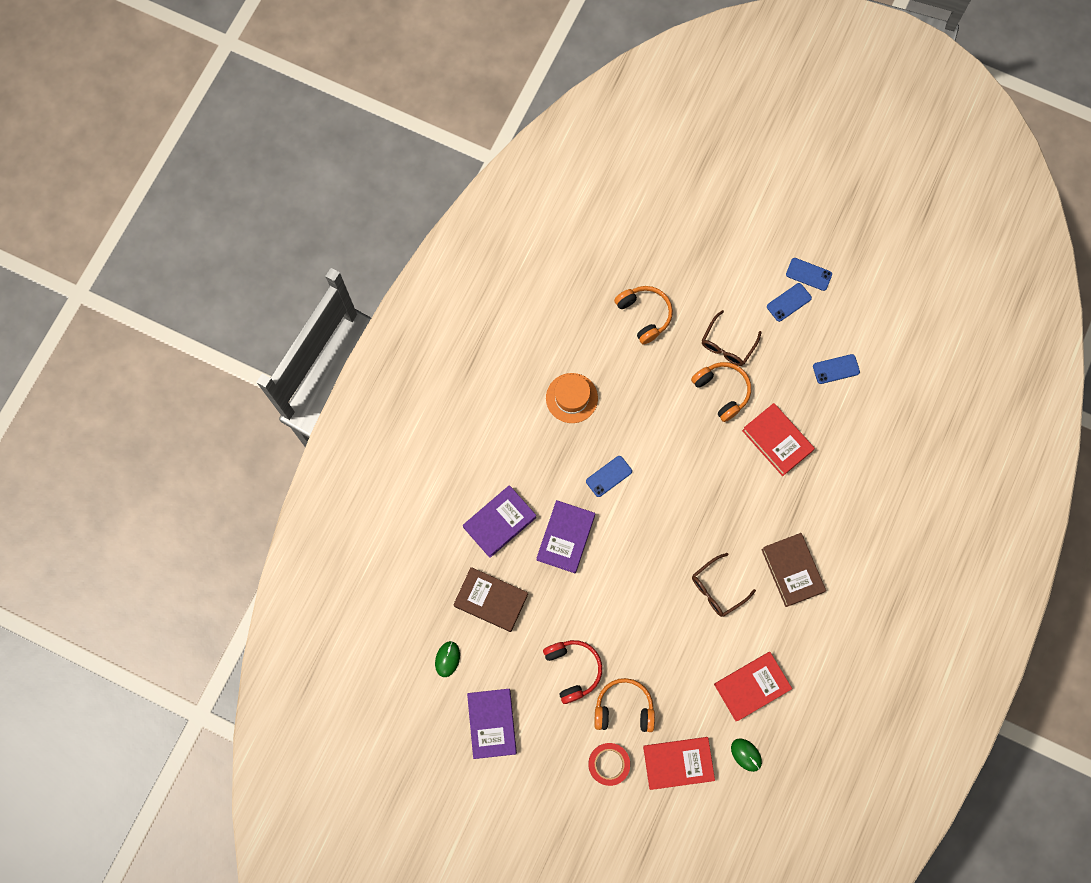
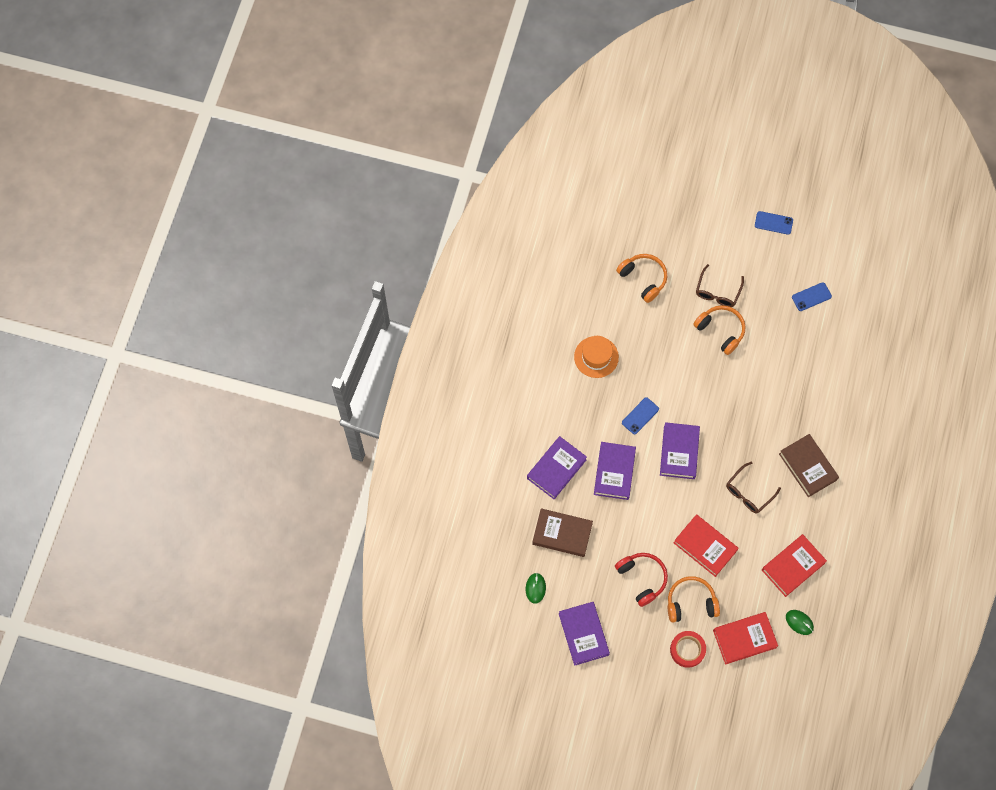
camera: 10 degrees left, 5 degrees down
red book [742,403,815,476] -> red book moved to [674,514,739,577]
blue phone [767,283,812,322] -> none
none -> purple book [660,422,700,479]

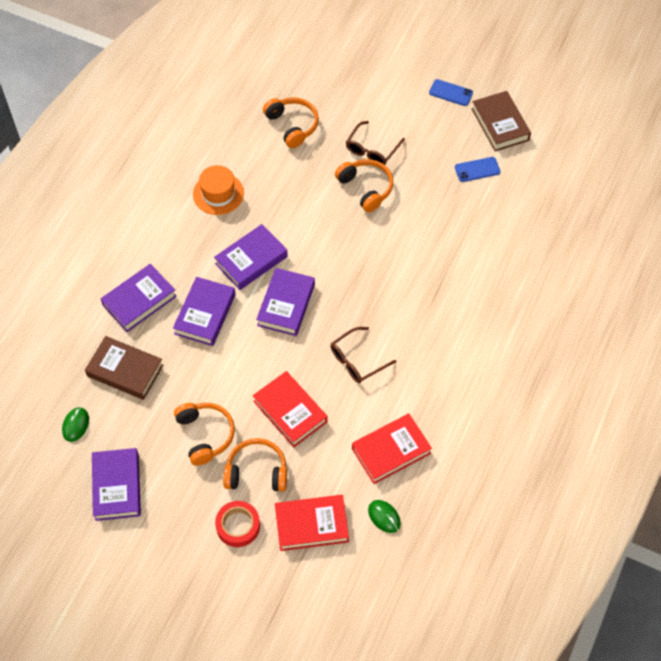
camera: 10 degrees right, 10 degrees down
red headphones [615,553,668,607] -> orange headphones [174,403,235,466]
blue phone [622,397,659,434] -> purple book [214,224,288,290]
brown book [779,434,839,497] -> brown book moved to [472,91,531,151]

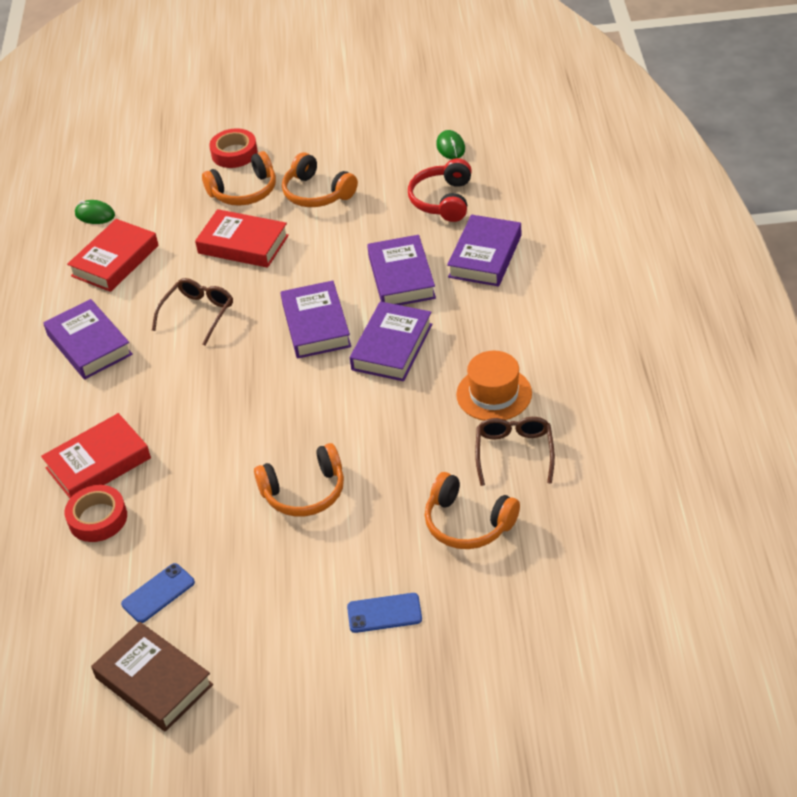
camera: 155 degrees right, 15 degrees down
brown book [85,336,163,400] -> red headphones [408,158,472,222]
purple book [92,448,141,521] -> purple book moved to [43,299,133,379]
red book [275,495,349,551] -> red book moved to [41,413,151,498]
orange headphones [335,159,393,212] -> orange headphones turned 45 degrees counterclockwise [254,443,344,517]
brown glasses [346,121,405,165] -> brown glasses moved to [475,417,555,486]
blue phone [429,79,473,106] -> blue phone moved to [347,593,422,633]
none -> red tape [65,485,127,542]

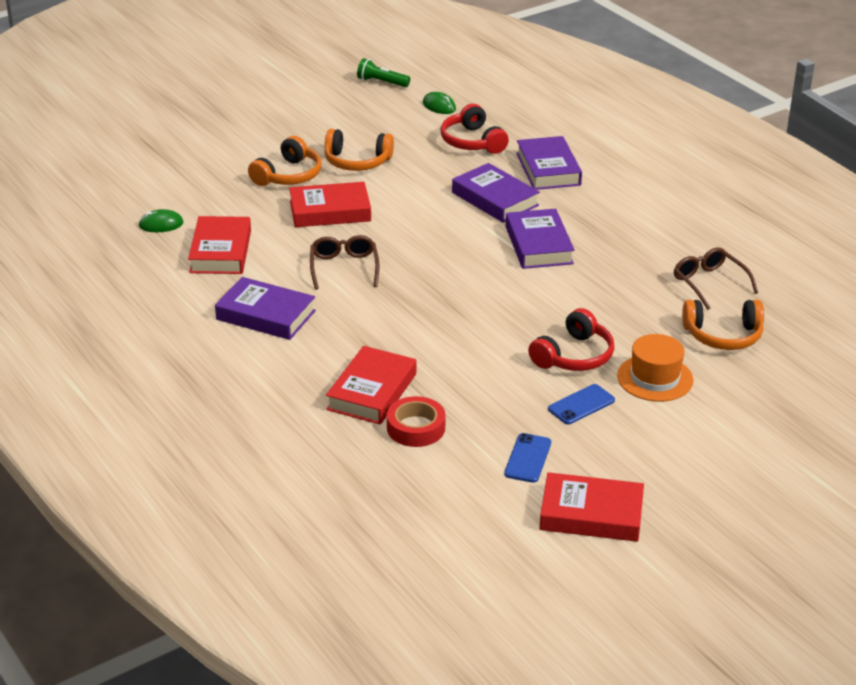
camera: 35 degrees left, 10 degrees down
brown book [91,622,213,732] -> red book [540,472,644,542]
red tape [209,129,258,168] -> none
orange headphones [254,443,344,517] -> red headphones [528,308,614,371]
purple book [281,281,351,359] -> none
blue phone [347,593,422,633] -> blue phone moved to [548,384,615,424]
orange hat [456,351,532,421] -> orange hat moved to [617,334,693,402]
none -> green flashlight [357,58,410,87]

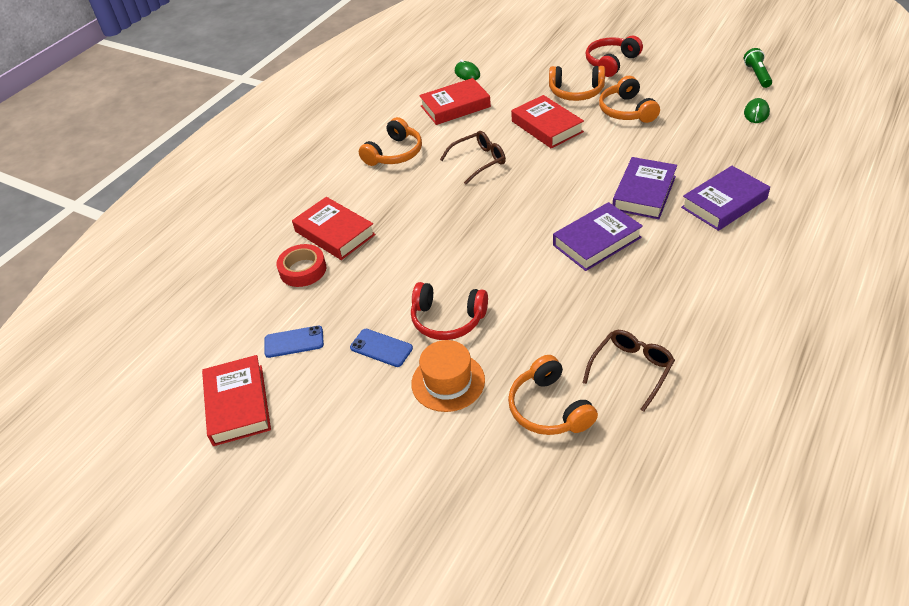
camera: 70 degrees right, 10 degrees up
purple book [215,277,316,340] -> orange headphones [359,117,422,166]
red book [326,346,416,425] -> red book turned 45 degrees clockwise [292,197,375,260]
red headphones [441,104,509,154] -> red headphones moved to [586,36,643,77]

